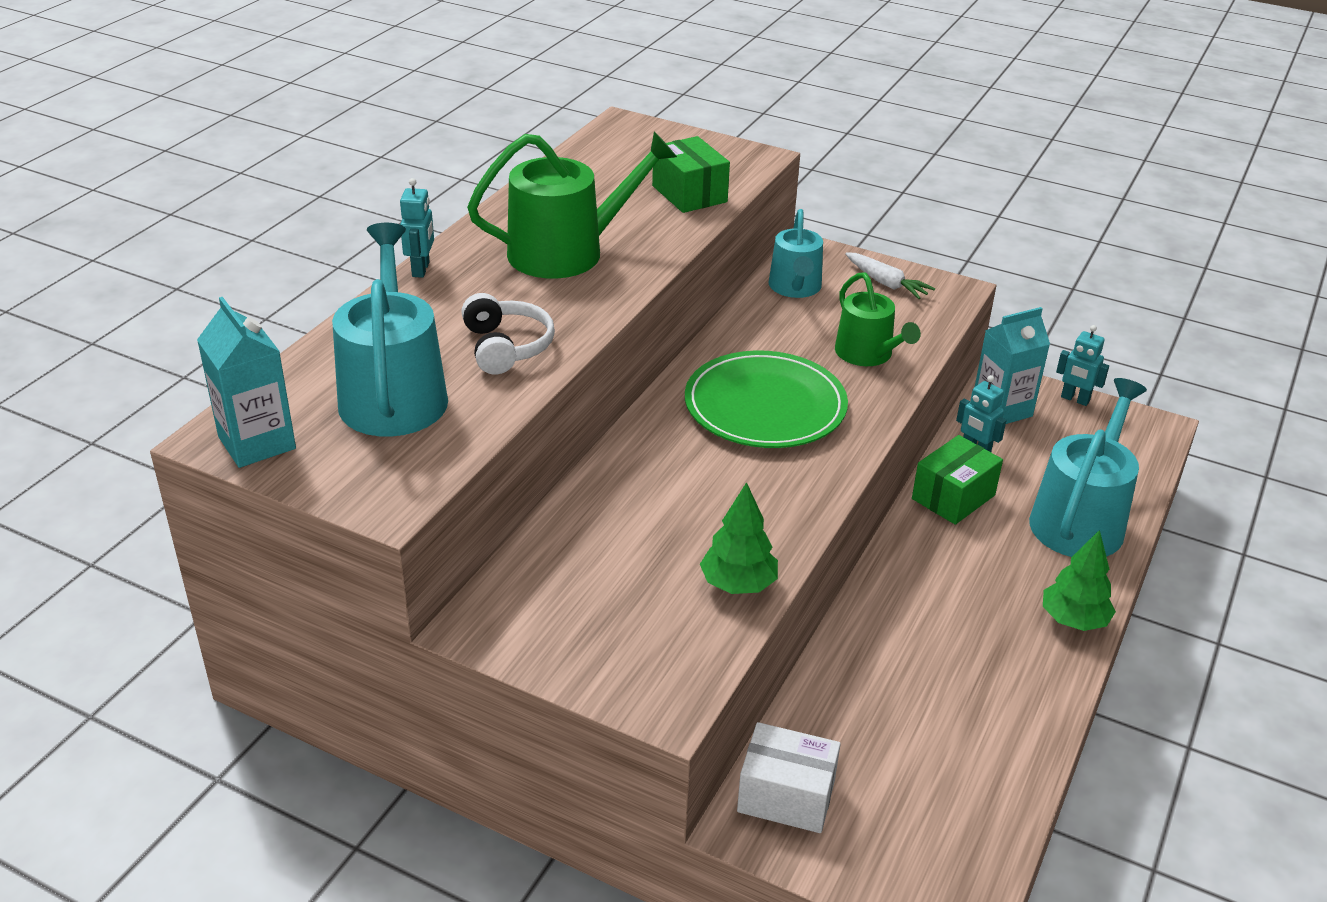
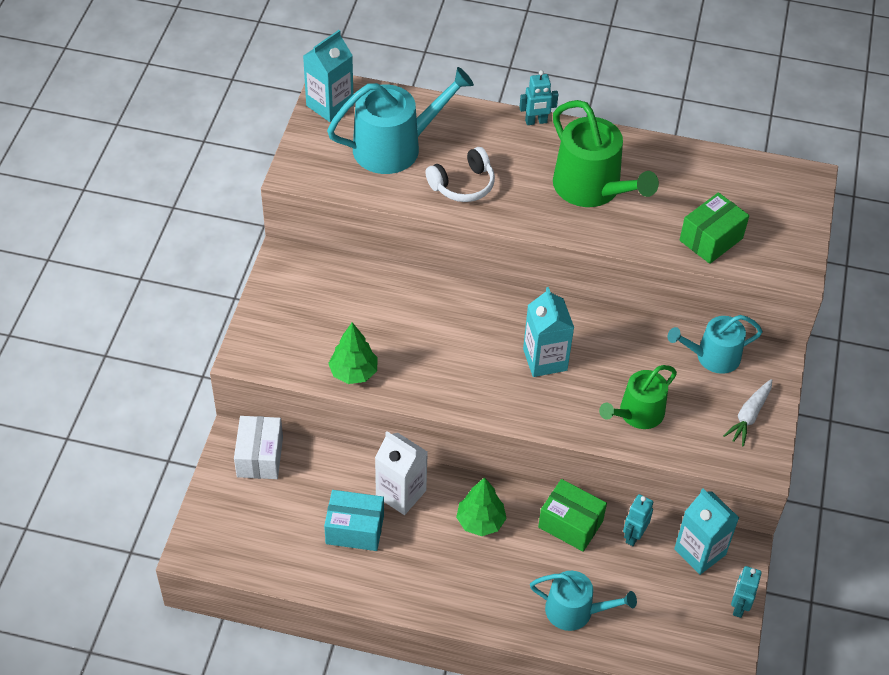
camera: 75 degrees right, 15 degrees up
green plate [685,350,848,448] -> turquoise carton [523,287,574,377]
turquoise watering can [1029,378,1147,557] -> turquoise watering can [530,571,637,631], size x0.64
green tree [1043,530,1116,631] -> green tree moved to [456,477,507,536]
none -> turquoise box [324,490,384,551]
none -> white carton [375,431,428,515]

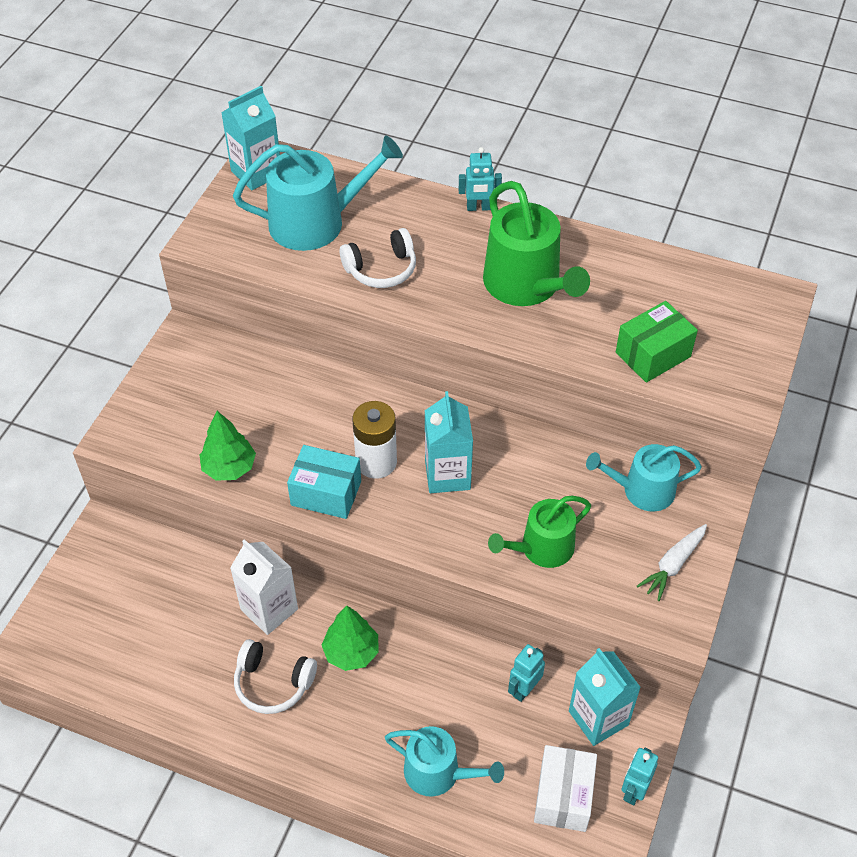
camera: 10 degrees right, 0 degrees up
white box [234,416,283,479] -> white box moved to [534,745,597,832]
turquoise box [324,490,384,551] -> turquoise box moved to [287,445,361,519]
green box [538,479,607,552] -> none
none -> white headphones [234,639,317,714]
none -> white battery [352,401,397,479]

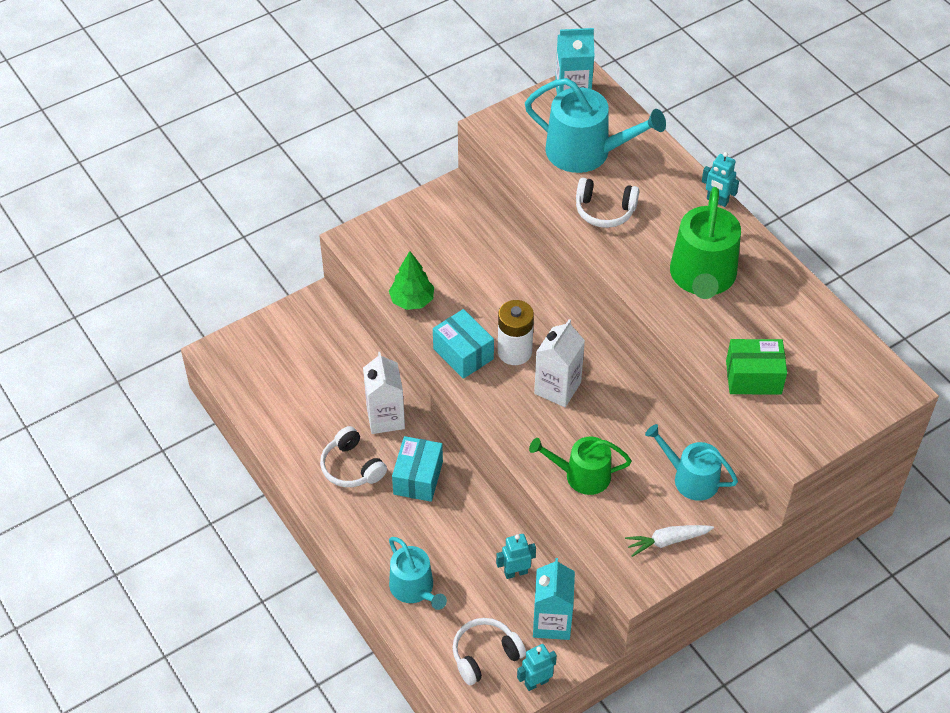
camera: 35 degrees right, 0 degrees up
green tree [322,605,378,671] -> turquoise box [392,436,443,502]
turquoise carton [425,391,473,493] -> white carton [534,319,585,407]
white box [534,745,597,832] -> white headphones [453,618,526,685]

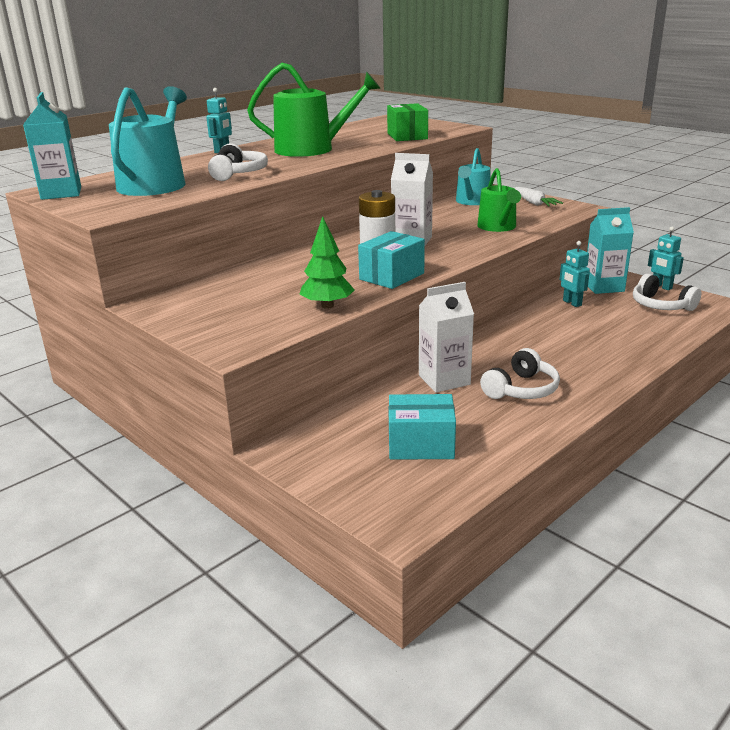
camera: 100 degrees left, 25 degrees down
turquoise watering can [389,537,447,610] -> none
turquoise box [392,436,443,502] -> turquoise box moved to [389,394,456,460]

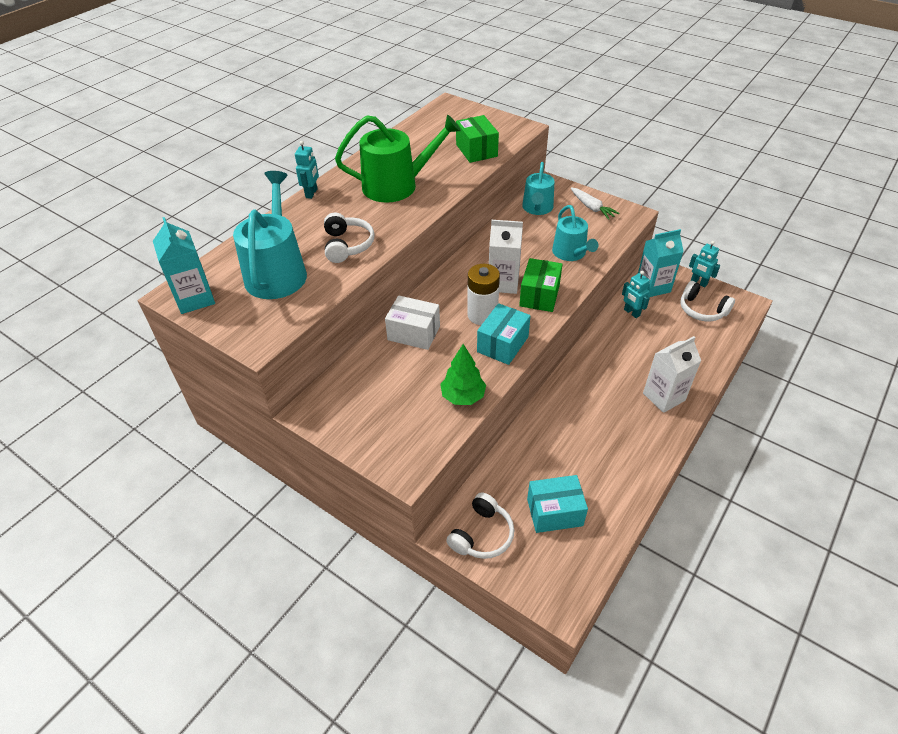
camera: 10 degrees left, 20 degrees up
white carton [419,282,474,392] -> white carton moved to [643,336,701,413]
green watering can [477,168,521,232] -> turquoise watering can [552,205,598,261]
white headphones [480,348,560,399] -> white headphones moved to [446,492,514,559]
none -> white box [385,295,440,350]
none -> green box [519,258,563,312]

